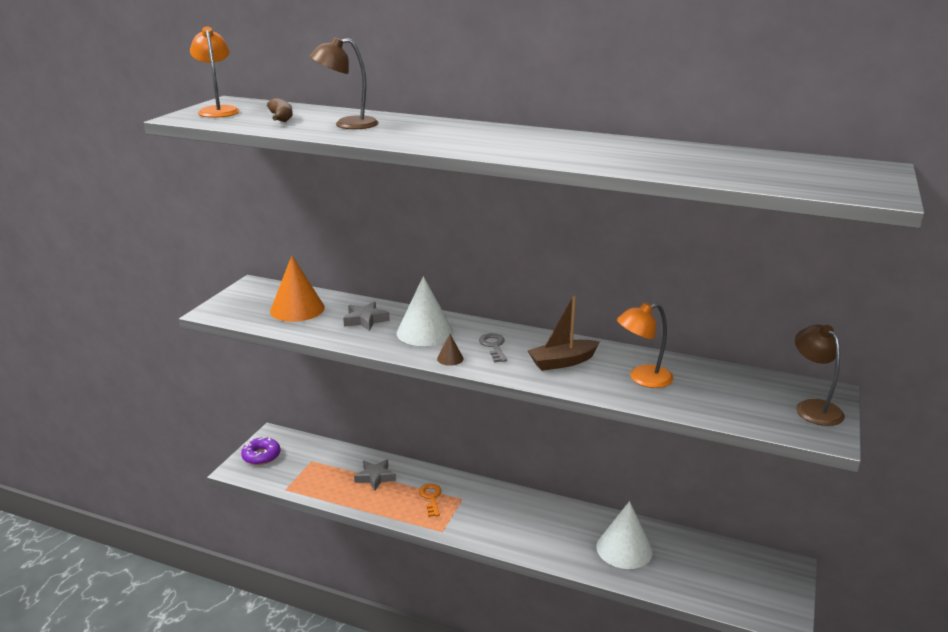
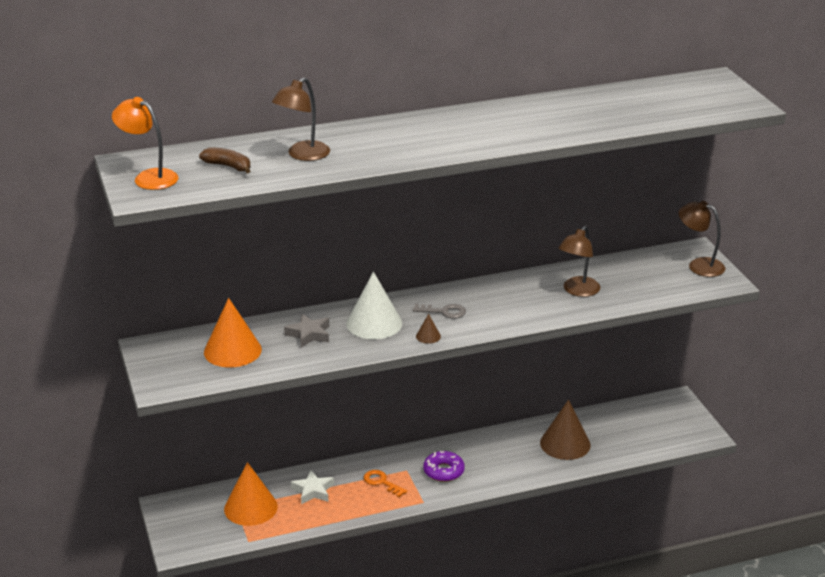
camera: 40 degrees left, 5 degrees up
purple donut [241,437,281,465] -> purple donut moved to [423,451,465,482]
grey star [354,459,396,491] -> white star [291,470,334,504]
grey key [479,333,507,362] -> grey key turned 150 degrees clockwise [413,304,466,318]
brown boat [528,296,600,371] -> none
white cone [596,501,653,569] -> brown cone [540,400,591,460]
orange lamp [617,302,674,388] -> brown lamp [559,226,600,297]
none -> orange cone [224,462,278,526]

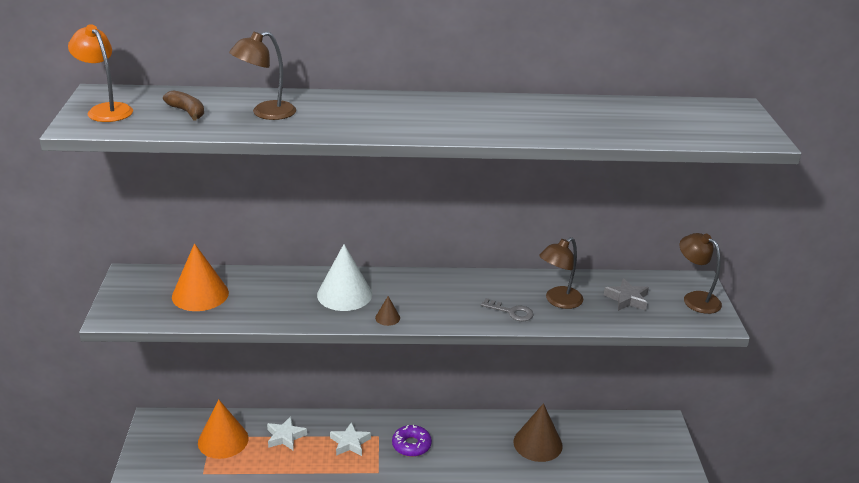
camera: 15 degrees right, 0 degrees up
grey star [284,314,329,348] -> grey star moved to [604,278,649,311]
orange key [364,470,407,497] -> white star [330,422,371,456]
grey key [413,304,466,318] -> grey key moved to [481,298,534,321]

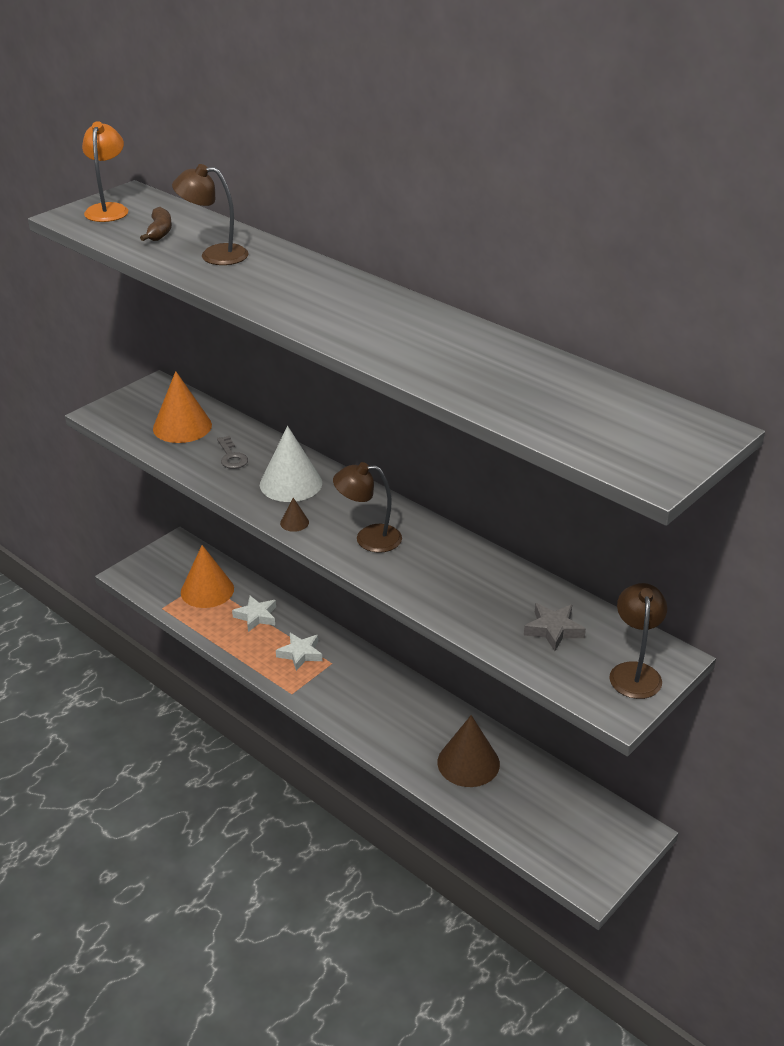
camera: 45 degrees right, 5 degrees up
purple donut [392,425,432,457] -> none
grey key [481,298,534,321] -> grey key moved to [217,436,248,469]
brown lamp [539,237,583,309] -> brown lamp moved to [333,462,402,553]

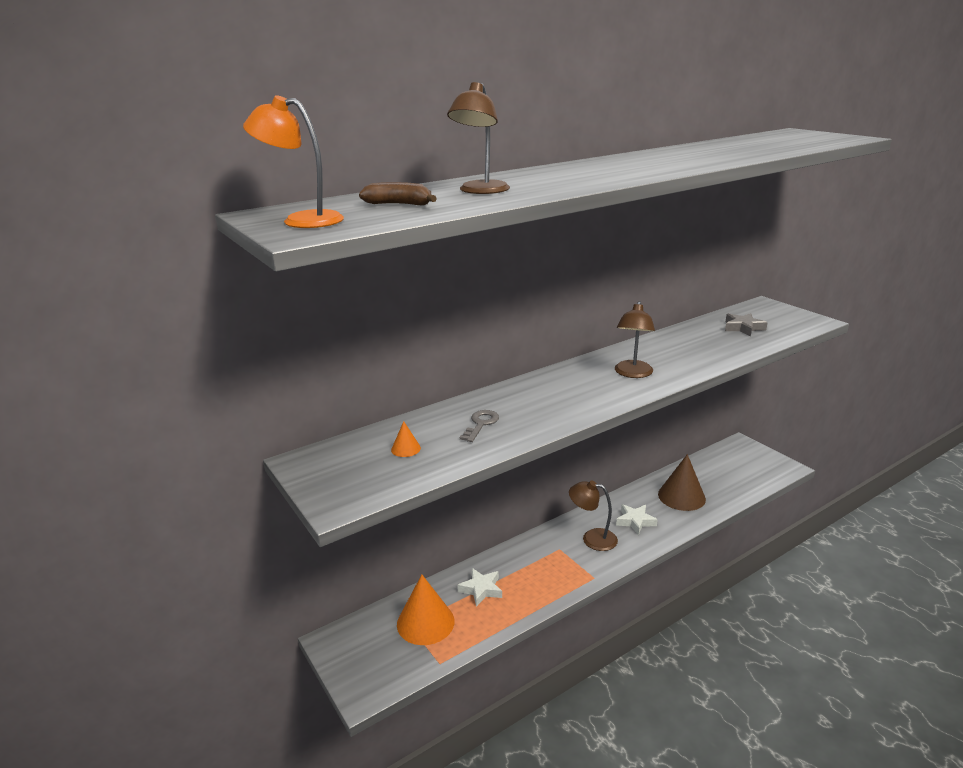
camera: 75 degrees left, 10 degrees down
orange cone [153,371,212,443] -> orange cone [391,421,421,457], size x0.44
grey key [217,436,248,469] -> grey key turned 60 degrees counterclockwise [460,410,499,442]
white cone [260,426,322,502] -> none
white star [276,633,322,671] -> white star moved to [616,504,658,535]
brown cone [280,498,309,532] -> none
brown lamp [609,583,667,699] -> brown lamp moved to [569,481,618,551]

